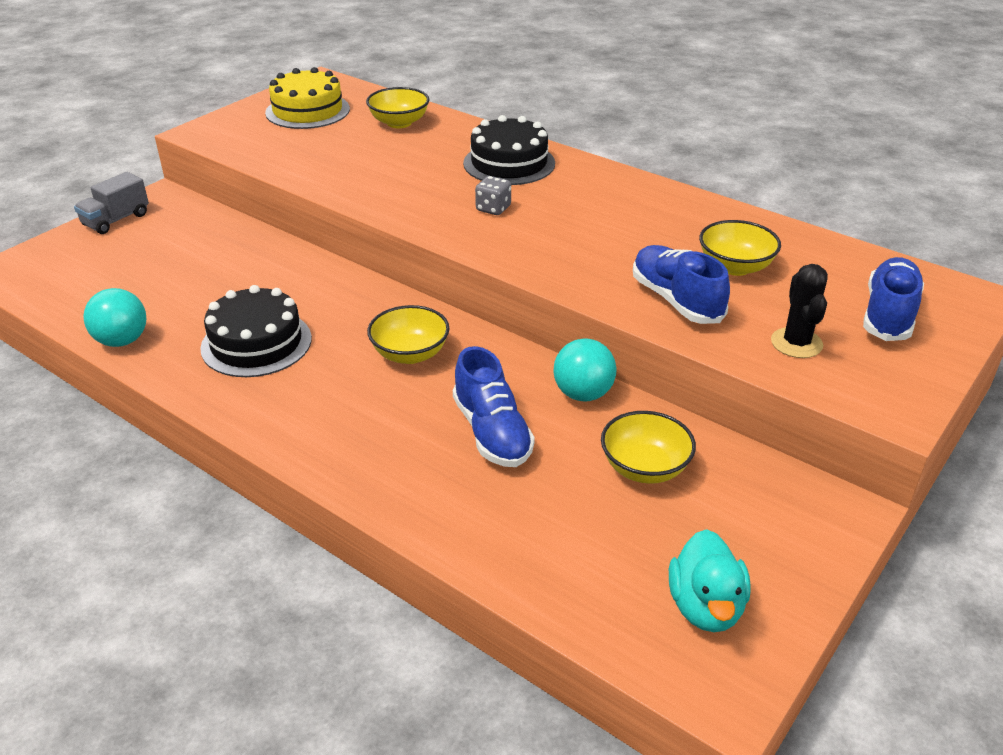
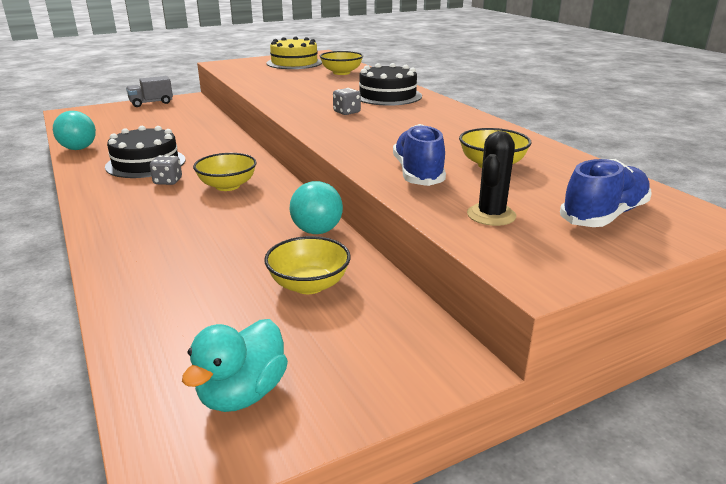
camera: 25 degrees right, 10 degrees down
blue shoe [453,346,535,467] -> none
none -> grey dice [150,155,182,185]

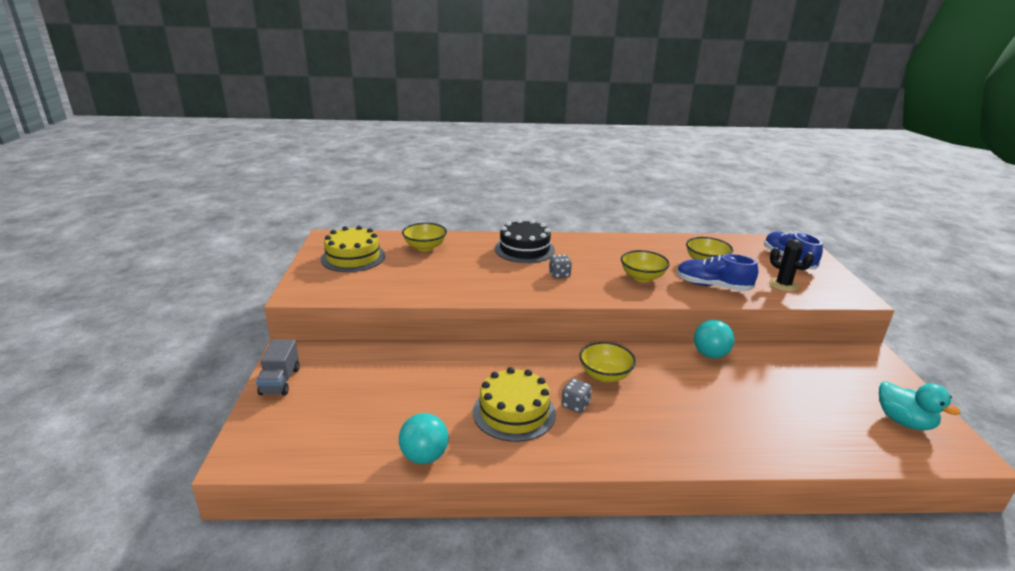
camera: 65 degrees left, 0 degrees up
black cake [105,126,185,178] -> yellow cake [473,367,556,442]
yellow bowl [264,236,351,294] -> yellow bowl moved to [621,250,670,282]

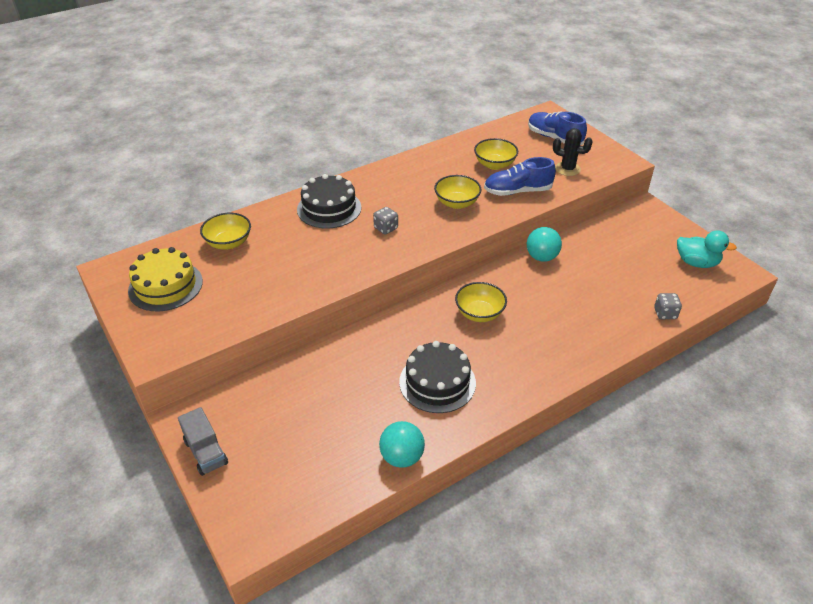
camera: 30 degrees left, 15 degrees up
yellow cake [473,367,556,442] -> black cake [399,341,476,413]
grey dice [561,379,592,413] -> grey dice moved to [654,293,682,319]

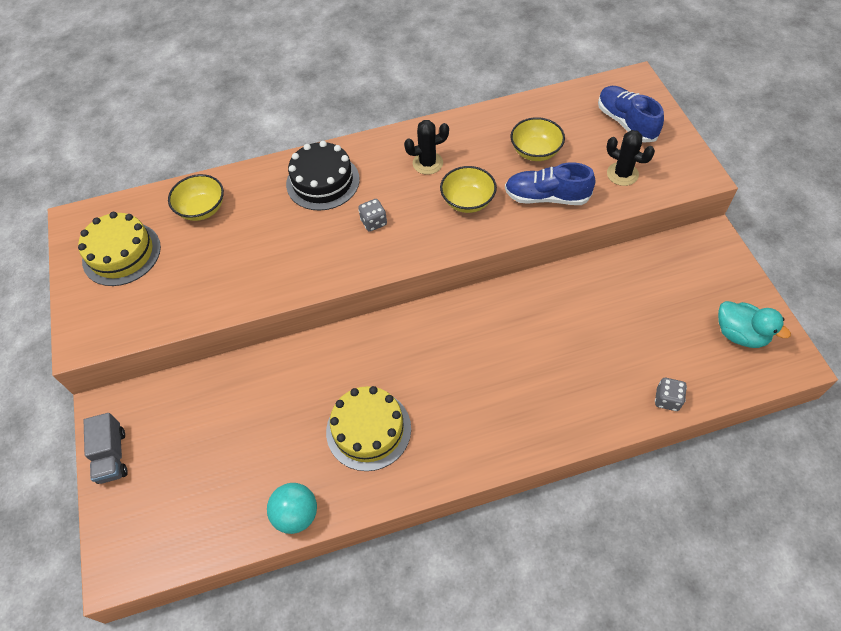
camera: 20 degrees right, 15 degrees up
black cake [399,341,476,413] -> yellow cake [326,386,411,471]
yellow bowl [455,282,507,322] -> none
turquoise ball [527,227,562,262] -> none
none -> black cactus [404,120,449,175]

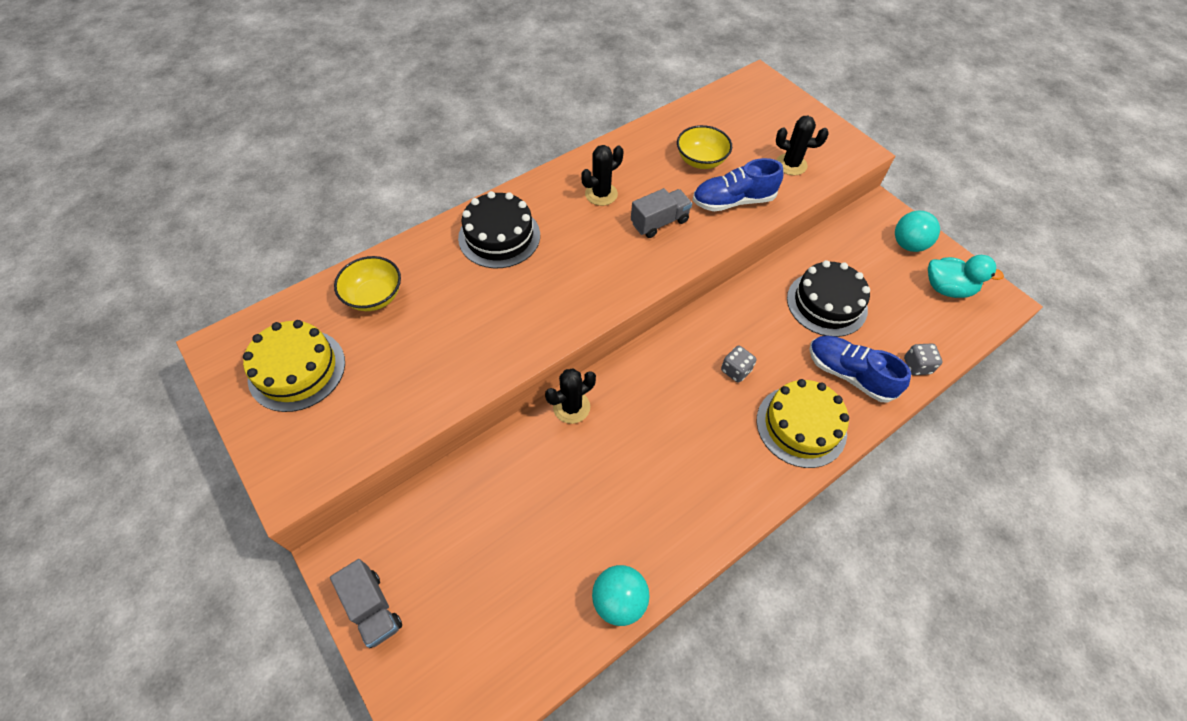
camera: 25 degrees left, 0 degrees up
yellow cake [326,386,411,471] -> yellow cake moved to [756,379,849,468]
grey dice [358,199,387,232] -> grey dice moved to [721,346,756,383]
yellow bowl [440,166,497,213] -> grey truck [631,188,692,238]
blue shoe [598,86,664,143] -> blue shoe moved to [809,336,911,403]
none -> black cactus [545,368,596,424]
none -> black cake [787,260,870,337]
none -> turquoise ball [895,211,940,252]

